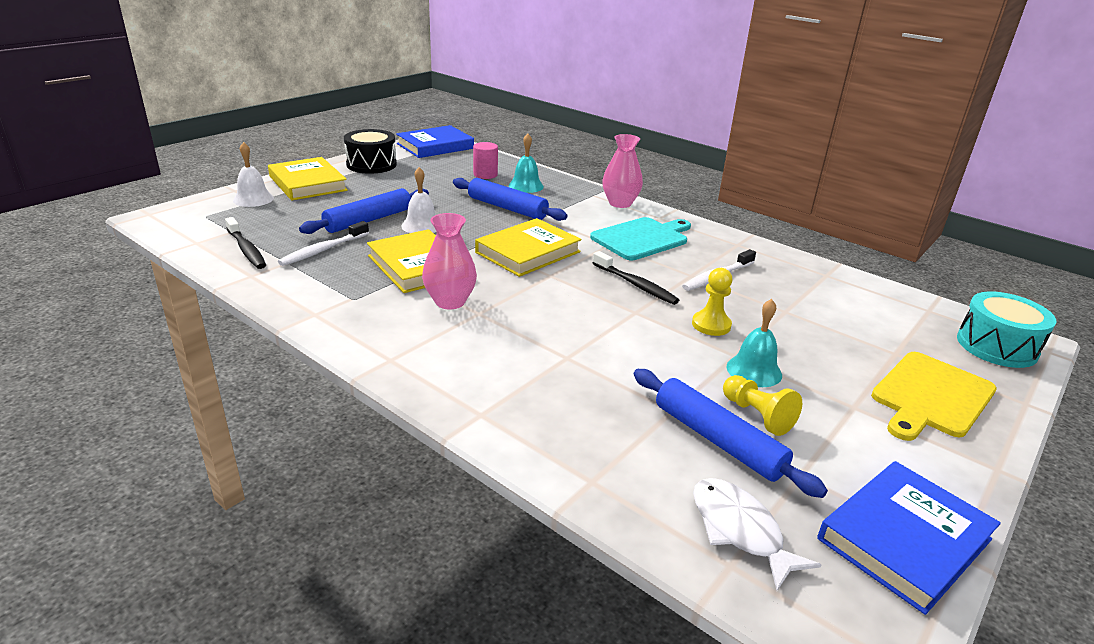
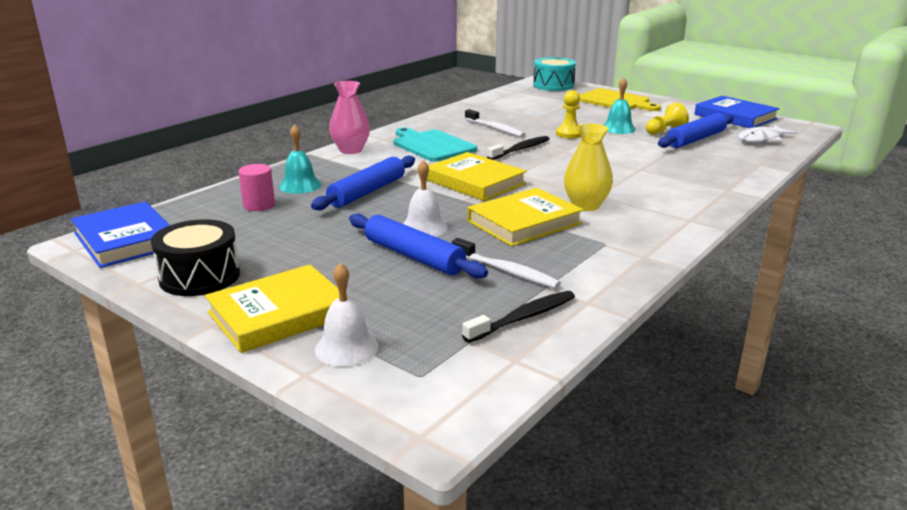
camera: 90 degrees left, 5 degrees down
pink vase [422,213,477,309] -> yellow vase [564,124,613,211]

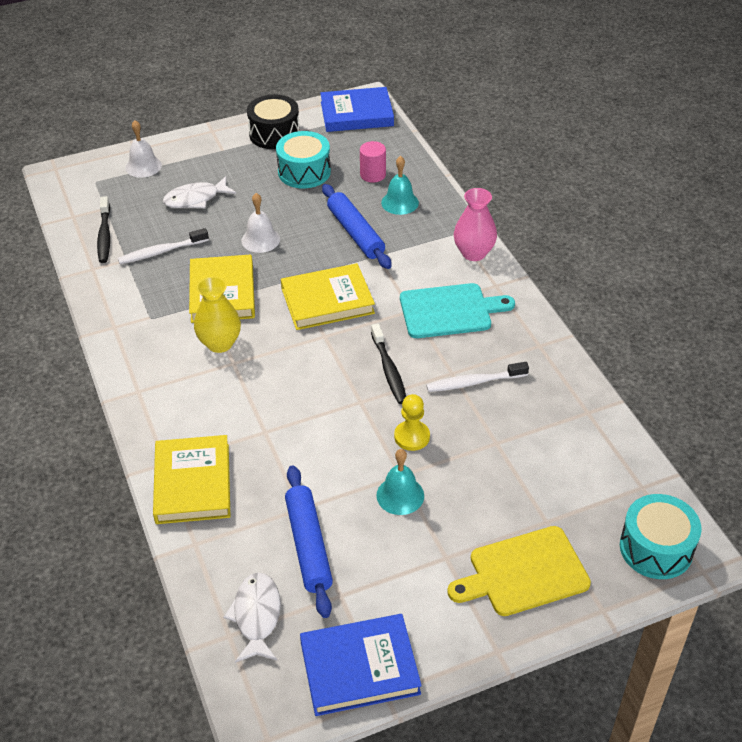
camera: 120 degrees right, 20 degrees up
yellow book [205,265,349,353] -> yellow book moved to [153,435,231,524]
blue rolling pin [349,213,488,278] -> none
yellow pawn [646,102,689,135] -> none
none -> white fish [163,176,236,208]
none -> turquoise drum [276,131,331,188]

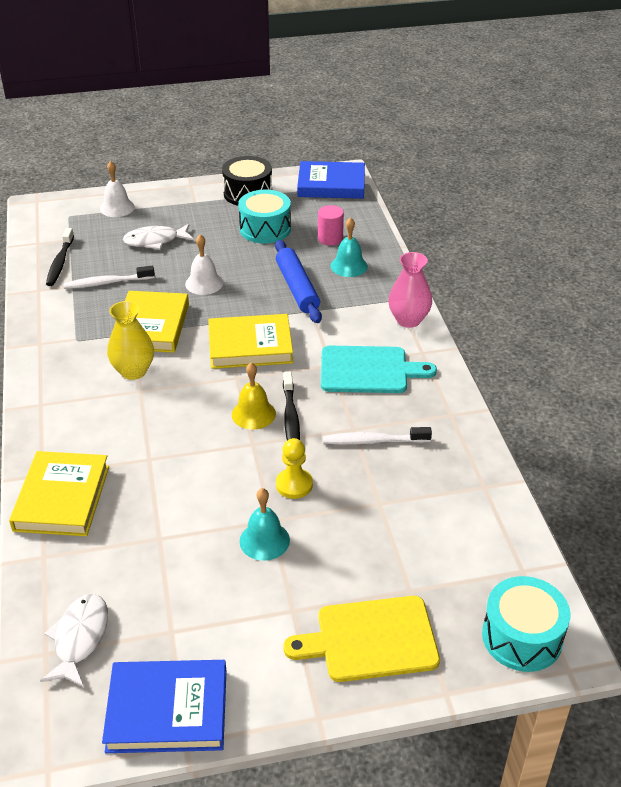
camera: 10 degrees right, 5 degrees down
blue rolling pin [285,465,333,618] -> none
none -> yellow bell [232,363,276,429]

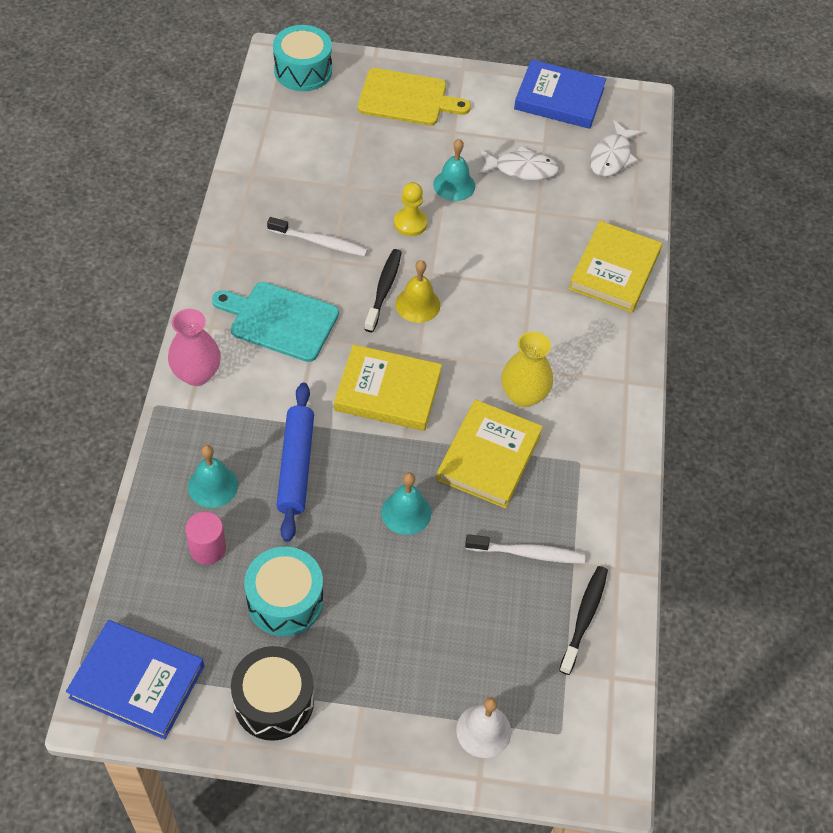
camera: 165 degrees left, 15 degrees up
white fish [123,224,194,250] -> white fish moved to [478,146,559,181]
white bell [185,234,223,295] -> turquoise bell [381,472,431,535]

